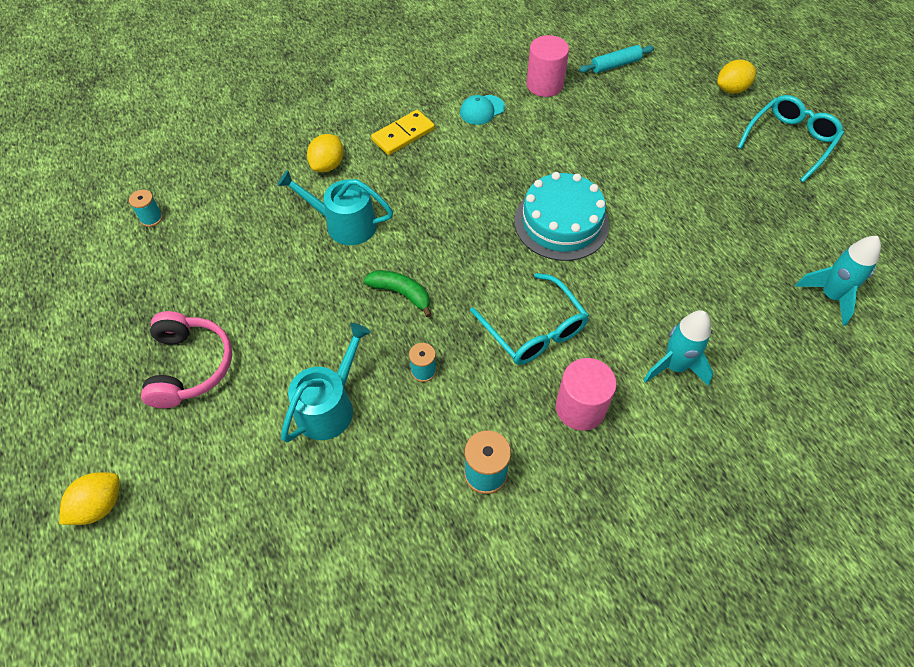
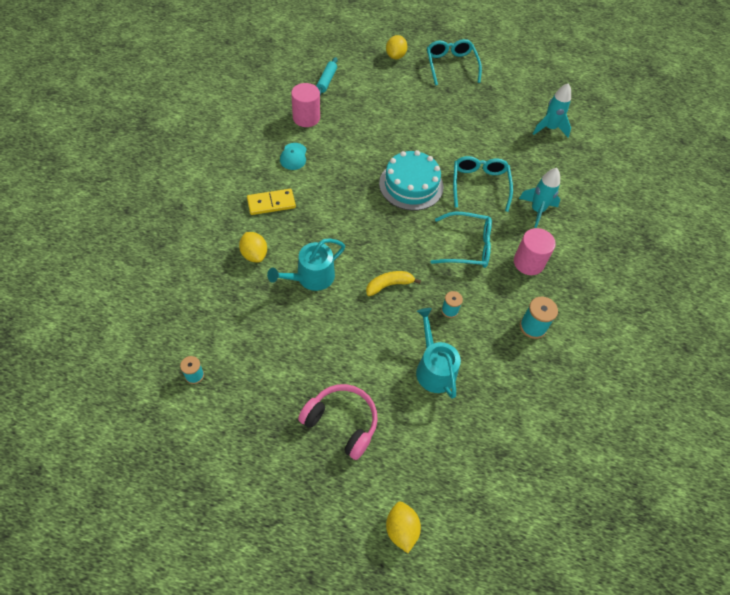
camera: 55 degrees left, 0 degrees up
green banana [364,270,432,317] -> yellow banana [366,271,421,296]
yellow domino [371,110,435,155] -> yellow domino turned 75 degrees clockwise [247,189,296,215]
none -> turquoise glasses [453,156,513,212]

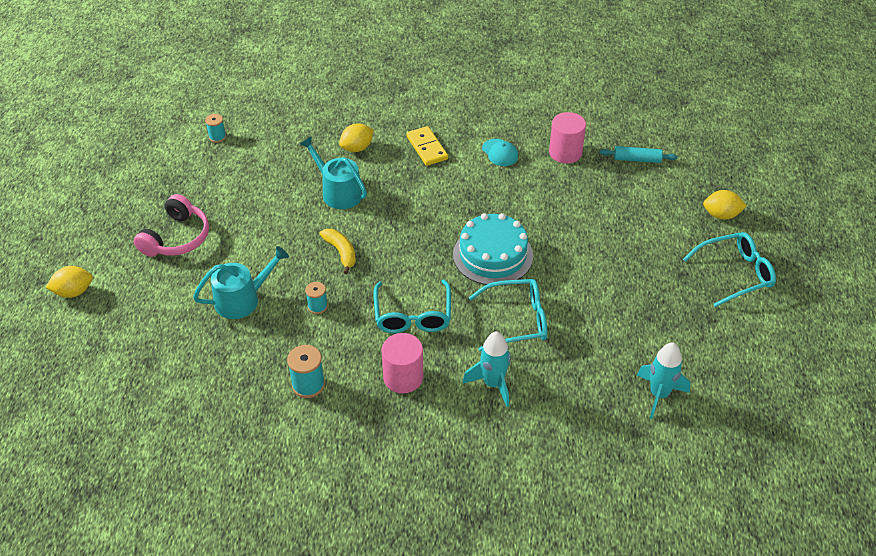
camera: 85 degrees right, 10 degrees down
turquoise cap [280,143,307,170] -> turquoise cap turned 120 degrees counterclockwise [482,139,518,166]

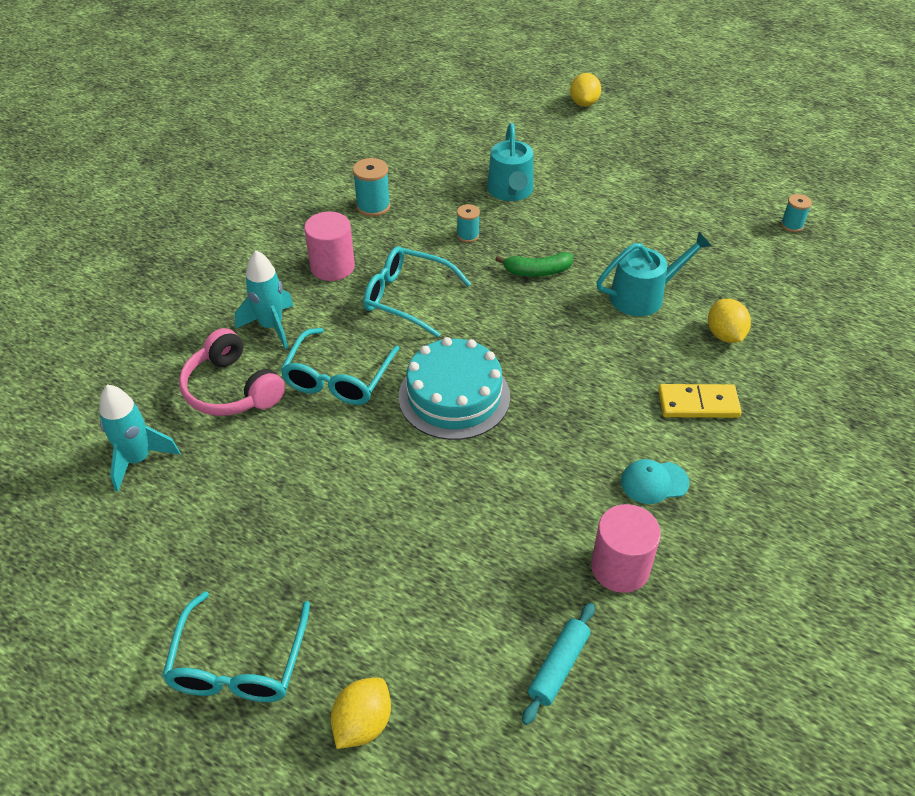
camera: 115 degrees right, 0 degrees up
pink headphones [134,194,209,257] -> pink headphones moved to [179,328,285,416]
yellow banana [320,229,356,274] -> green banana [495,252,573,277]

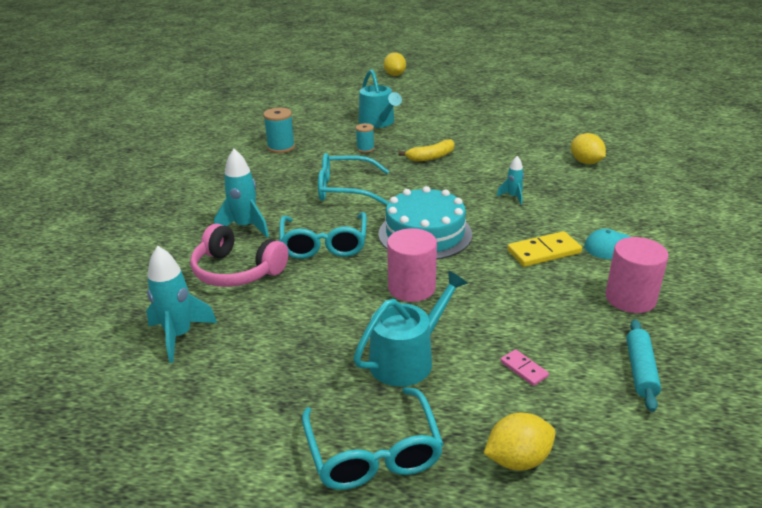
camera: 20 degrees left, 15 degrees down
pink cylinder [304,211,355,281] -> pink cylinder moved to [387,228,437,302]
yellow lemon [331,677,391,749] -> yellow lemon turned 60 degrees clockwise [483,412,555,471]
green banana [495,252,573,277] -> yellow banana [398,139,454,162]
turquoise watering can [596,232,712,316] -> turquoise watering can moved to [353,271,468,386]
yellow domino [658,384,742,418] -> yellow domino moved to [507,231,582,267]
turquoise spool [781,194,812,232] -> none
none -> turquoise rocket [497,156,524,205]
none -> pink domino [500,349,549,386]

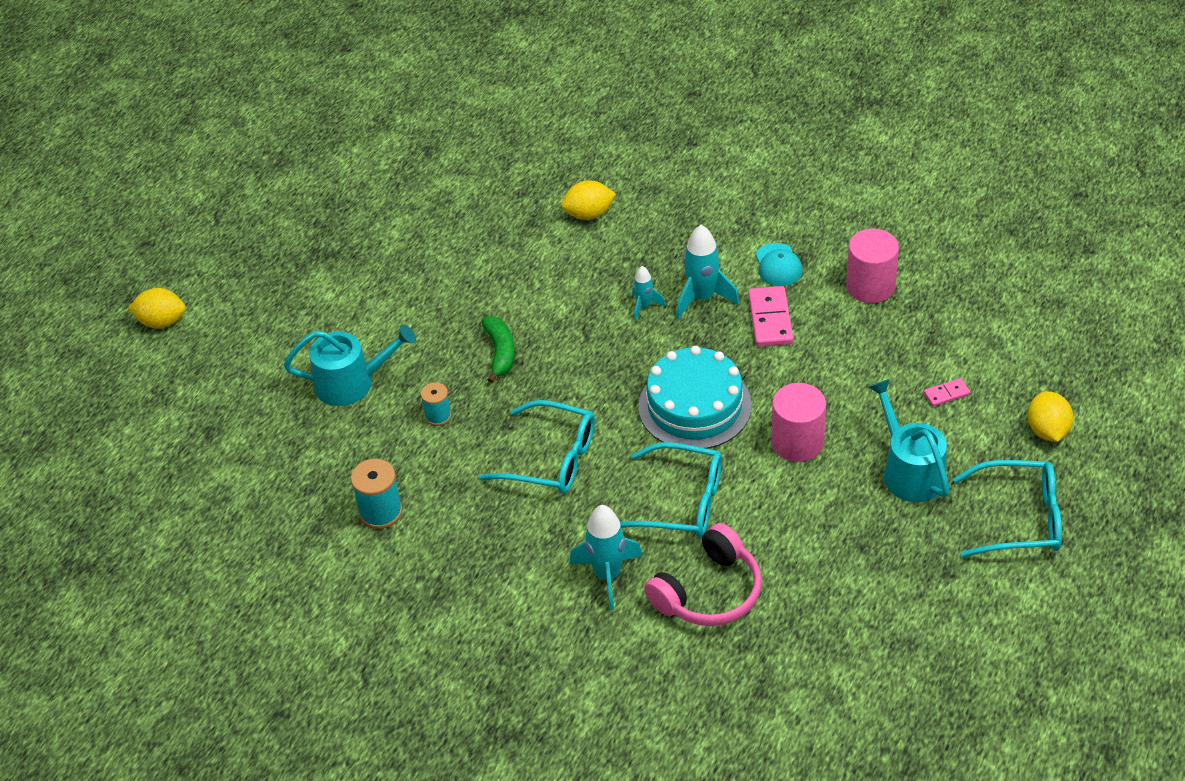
camera: 70 degrees left, 15 degrees up
turquoise rocket [146,246,217,363] -> turquoise rocket moved to [676,225,739,319]
turquoise glasses [318,153,389,205] -> turquoise glasses turned 90 degrees counterclockwise [479,400,595,494]
yellow banana [398,139,454,162] -> green banana [482,316,515,383]
yellow domino [507,231,582,267] -> pink domino [748,286,793,347]
turquoise rolling pin [626,319,661,412] -> none

